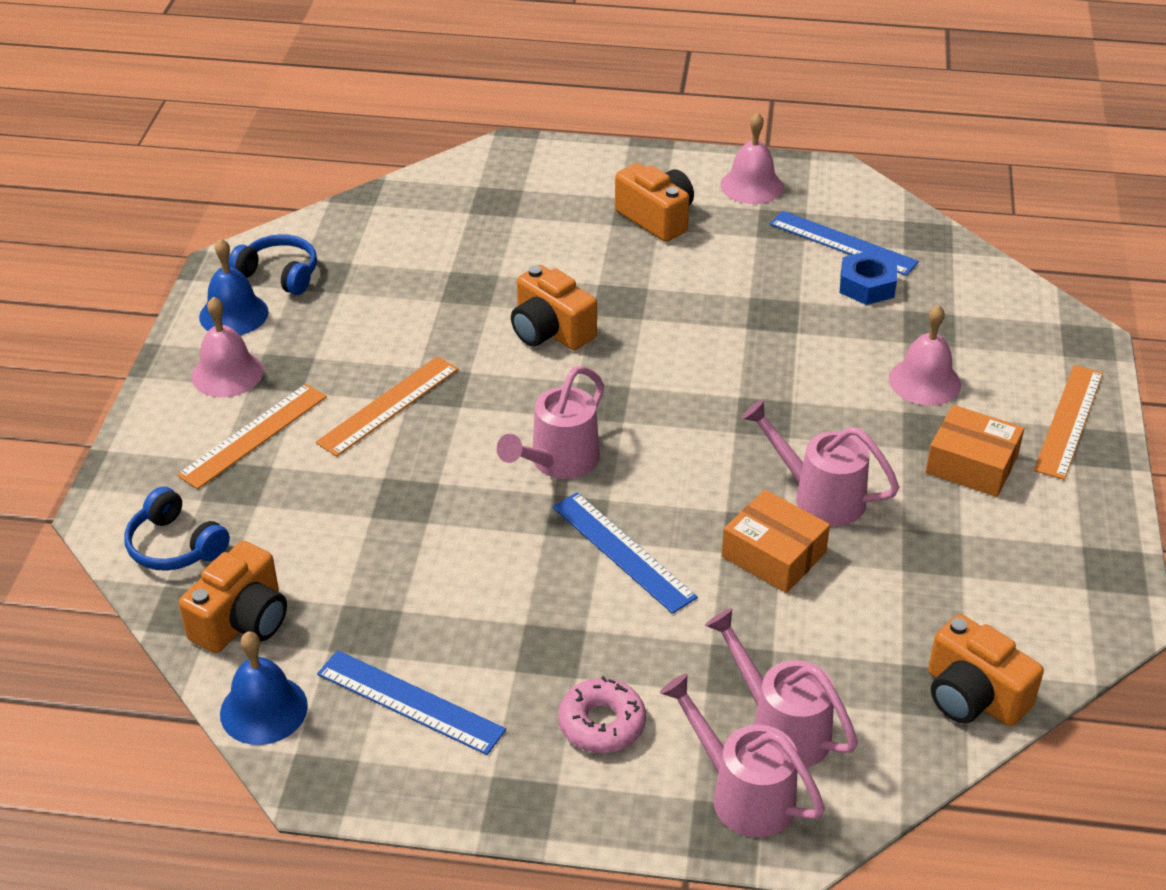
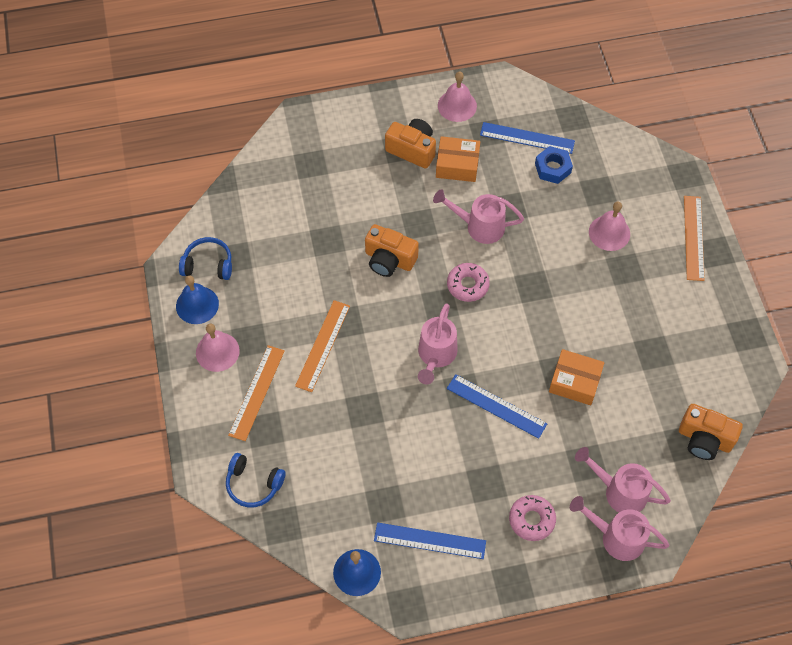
camera: 20 degrees left, 20 degrees up
orange camera [179,541,287,653] -> none
pink watering can [742,399,899,526] -> pink watering can moved to [433,189,524,244]
orange box [925,405,1024,497] -> orange box moved to [436,136,480,182]
none -> pink donut [447,263,490,302]

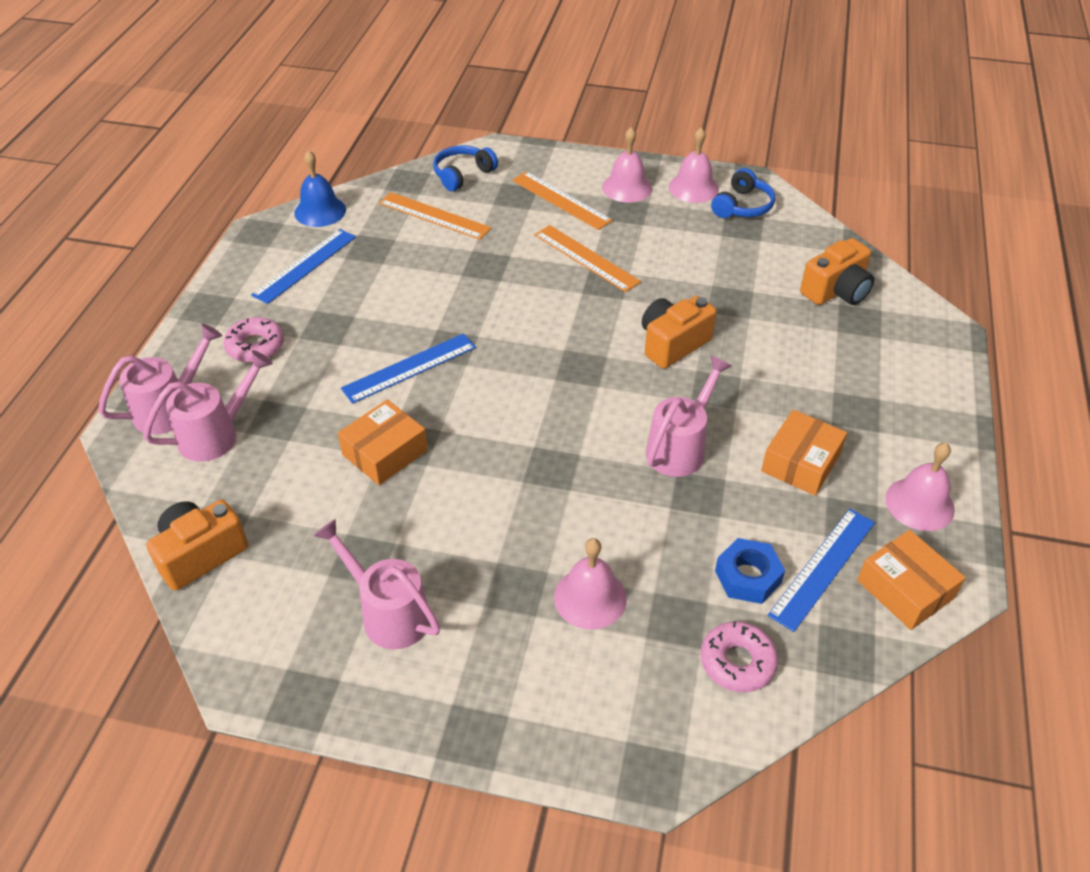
camera: 115 degrees right, 15 degrees down
blue bell [176,276,219,324] -> pink bell [669,127,719,203]
orange camera [385,119,436,169] -> orange camera moved to [800,238,874,305]
pink watering can [418,303,458,385] -> pink watering can moved to [314,519,441,650]
pink donut [447,263,490,302] -> pink donut moved to [701,621,778,692]
orange ruler [684,196,705,281] -> orange ruler moved to [379,192,492,240]
none -> orange box [857,530,966,630]

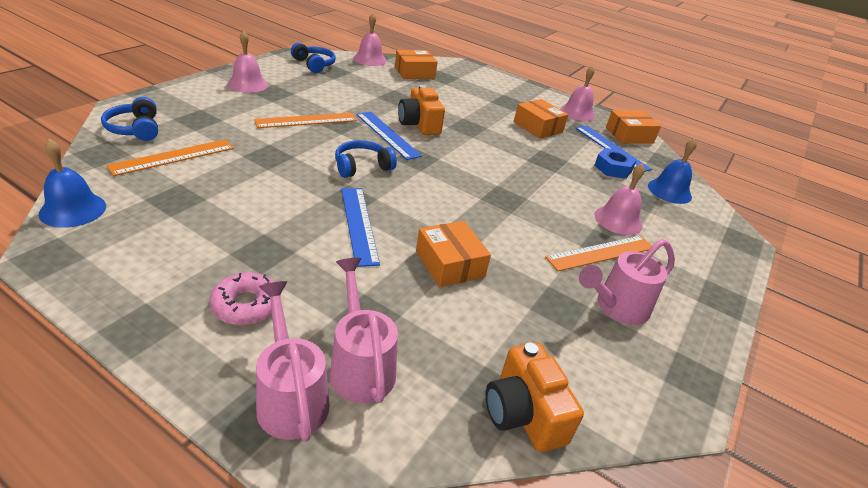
camera: 75 degrees left, 10 degrees down
blue ruler [251,229,356,304] -> blue ruler moved to [356,111,422,160]
orange ruler [512,171,613,230] -> orange ruler moved to [545,236,652,271]
pink watering can [646,356,732,477] -> none
pink bell [669,127,719,203] -> pink bell moved to [353,13,387,66]
pink donut [701,621,778,692] -> blue bell [648,138,697,204]
orange camera [800,238,874,305] -> orange box [395,50,438,79]
none -> blue headphones [335,140,397,178]

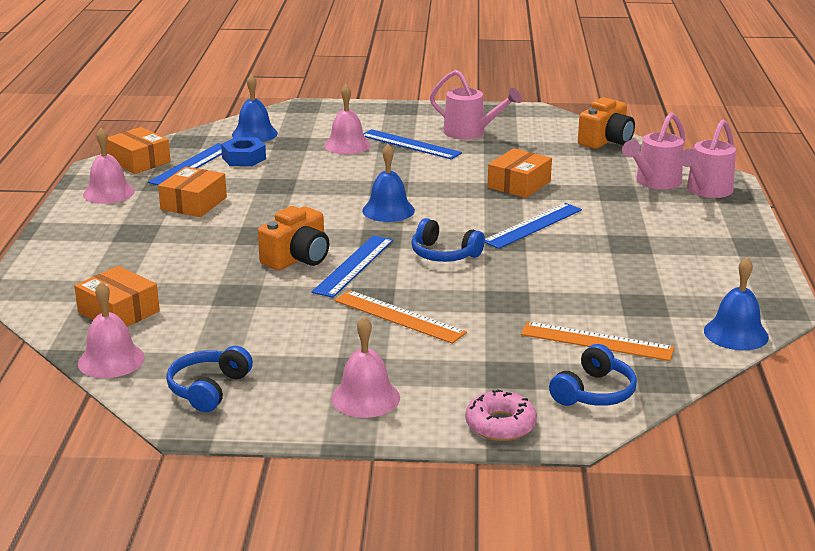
camera: 115 degrees left, 10 degrees down
pink donut [209,272,281,326] -> pink donut moved to [465,389,537,441]
orange ruler [545,236,652,271] -> blue ruler [363,129,462,160]
none -> blue bell [362,144,415,222]

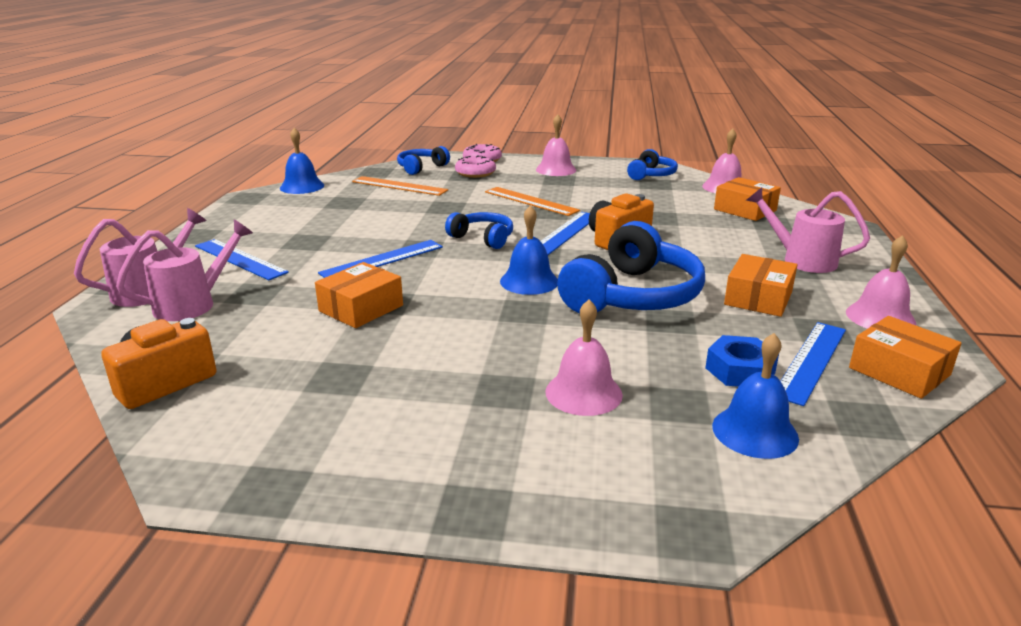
camera: 175 degrees left, 0 degrees up
blue ruler [363,129,462,160] -> blue ruler moved to [195,239,289,280]
pink watering can [430,70,522,139] -> pink watering can moved to [746,187,870,273]
none -> pink donut [455,155,496,178]
none -> blue headphones [557,221,705,313]

